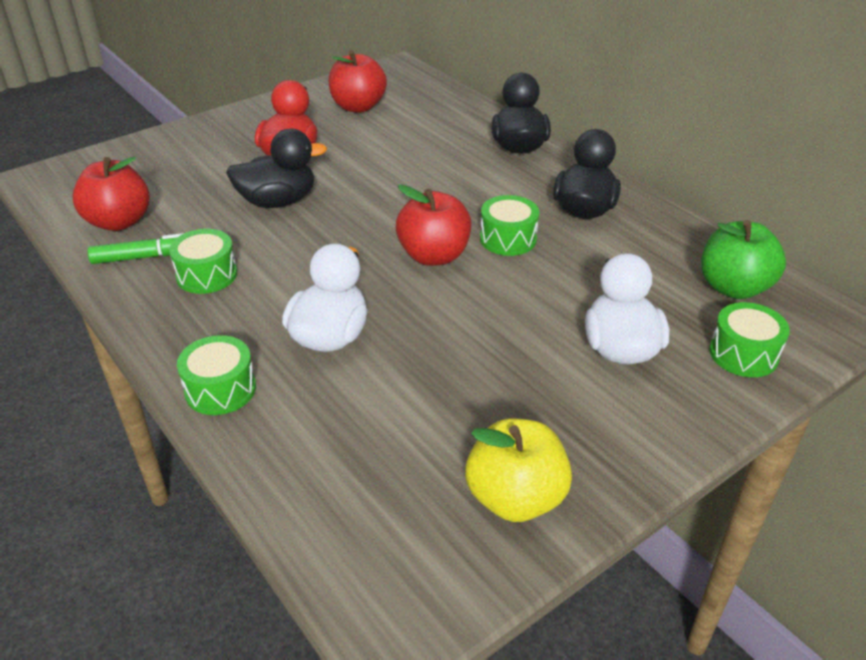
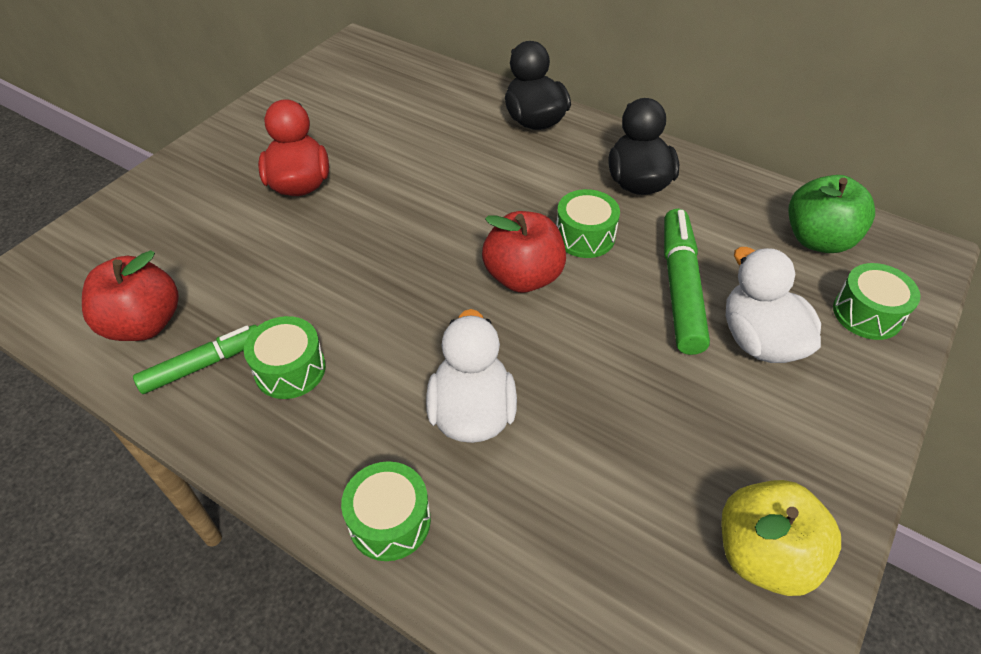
camera: 20 degrees left, 10 degrees up
black duck [226,129,327,208] -> none
red apple [328,50,387,113] -> none
none -> green marker [664,209,710,355]

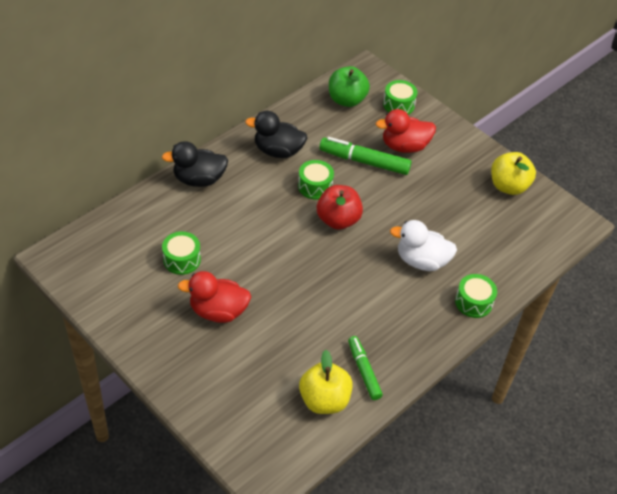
camera: 80 degrees left, 0 degrees up
red apple [82,250,179,341] -> yellow apple [299,350,353,414]
green drum [244,316,326,399] -> green drum moved to [162,231,201,275]
white duck [726,247,821,363] -> red duck [376,109,436,153]

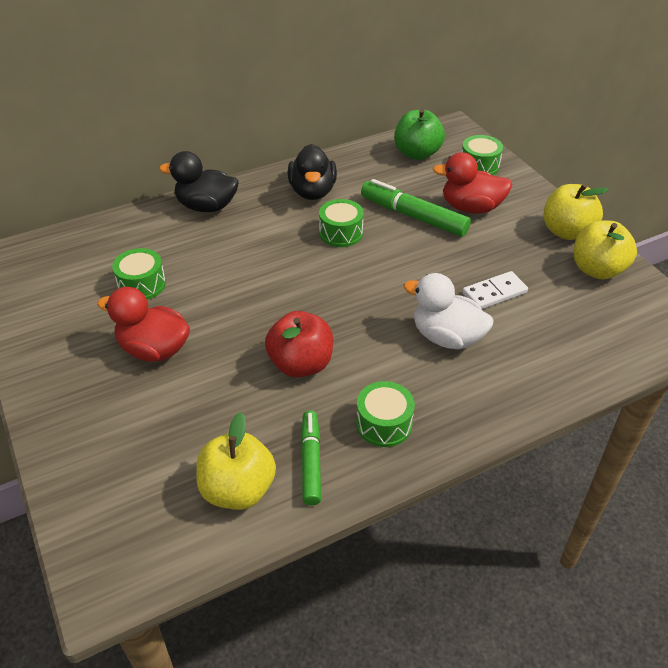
camera: 20 degrees right, 5 degrees down
black duck [245,111,307,158] -> black duck turned 120 degrees counterclockwise [288,144,337,200]
red apple [317,185,363,230] -> red apple moved to [265,311,333,377]
green drum [455,274,497,318] -> green drum moved to [356,381,415,447]
none -> white domino [462,271,528,309]
none -> yellow apple [543,184,609,240]

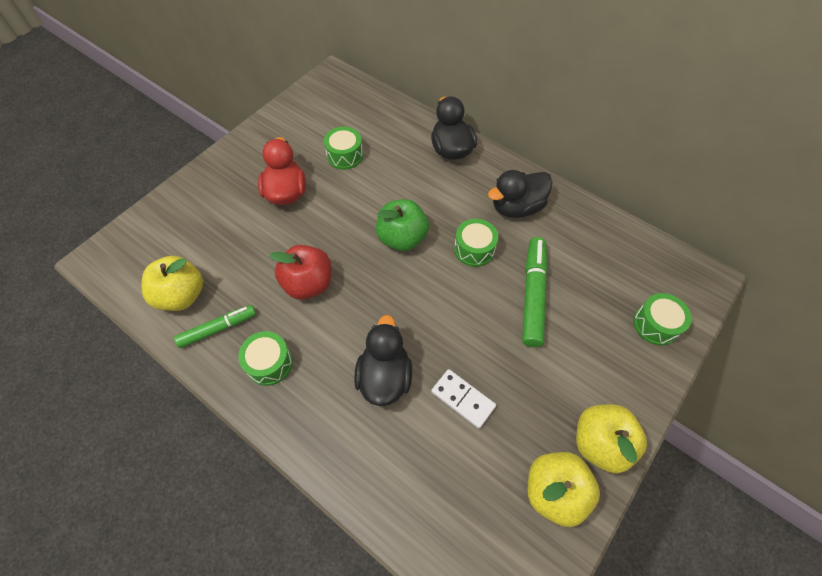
camera: 65 degrees right, 15 degrees up
green apple [394,109,445,160] -> green apple moved to [376,199,429,251]
white duck [404,273,493,349] -> black duck [354,315,412,406]
red duck [433,152,513,213] -> none

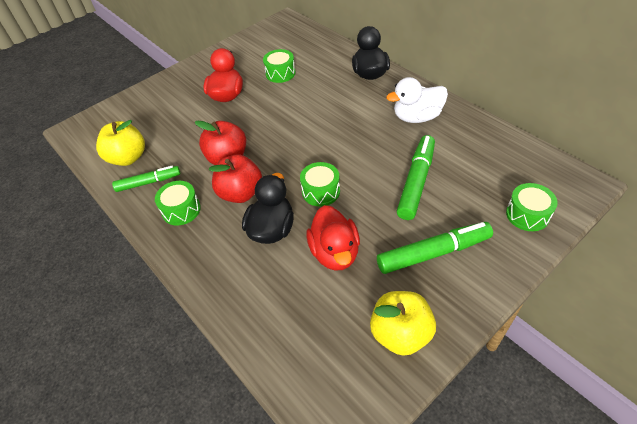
camera: 15 degrees right, 10 degrees down
green apple [376,199,429,251] -> none
white domino [431,369,496,429] -> red duck [306,205,360,271]
green drum [454,219,498,267] -> green drum moved to [300,162,340,207]
black duck [488,170,553,218] -> white duck [386,77,448,123]
yellow apple [576,404,647,474] -> none
none -> red apple [209,154,262,203]
none -> green marker [377,222,493,274]

